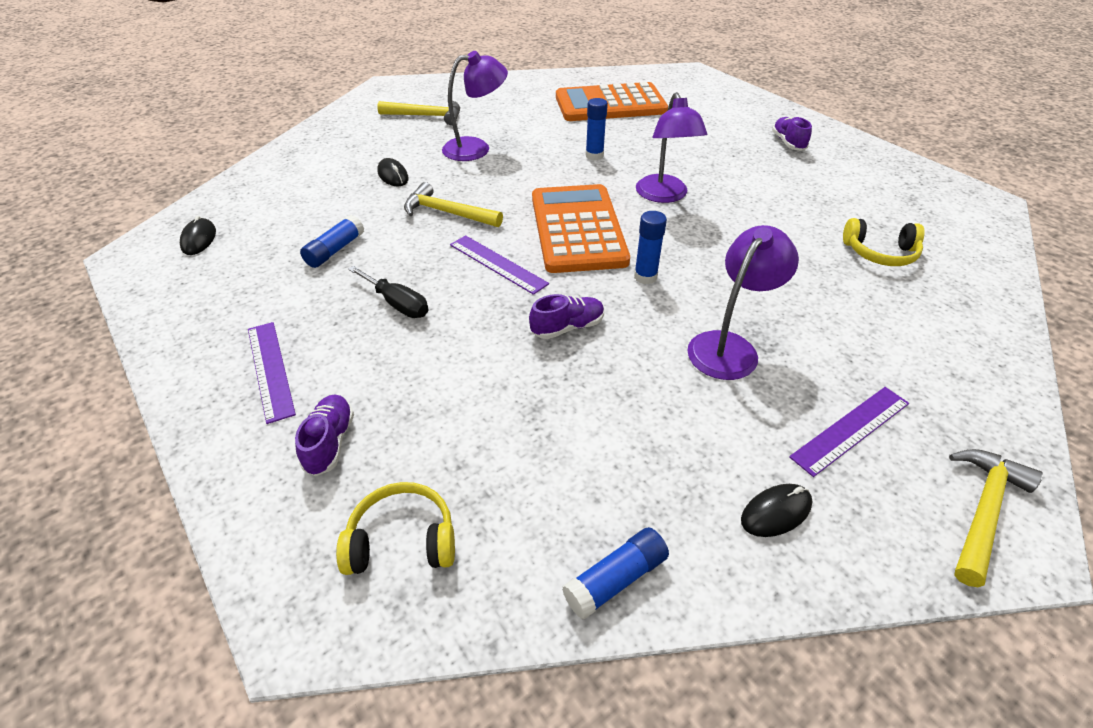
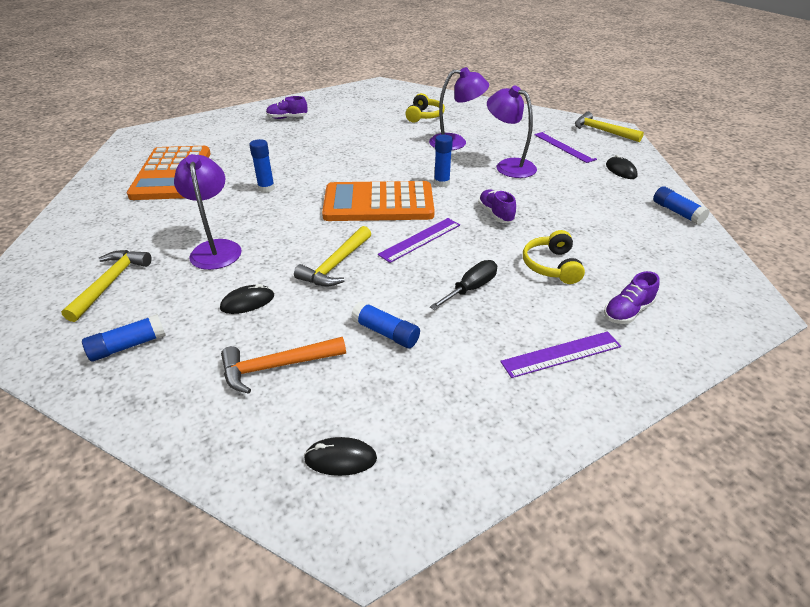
camera: 85 degrees left, 5 degrees down
purple shoe [295,395,354,476] -> purple shoe turned 45 degrees counterclockwise [604,271,660,324]
yellow headphones [336,482,455,575] -> yellow headphones moved to [523,230,585,284]
purple lamp [636,92,707,203] -> purple lamp moved to [429,67,489,150]
none -> blue glue stick [82,314,166,361]
none -> orange hammer [221,337,346,394]

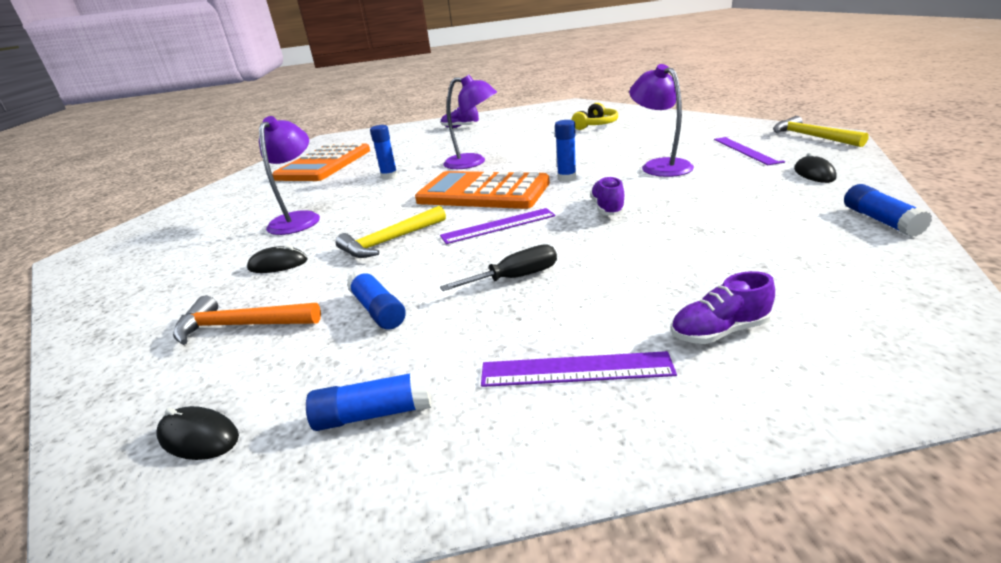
camera: 25 degrees right, 10 degrees down
yellow hammer [61,250,152,322] -> none
blue glue stick [82,314,166,361] -> blue glue stick moved to [306,370,431,431]
purple lamp [429,67,489,150] -> purple lamp moved to [443,75,497,169]
yellow headphones [523,230,585,284] -> none

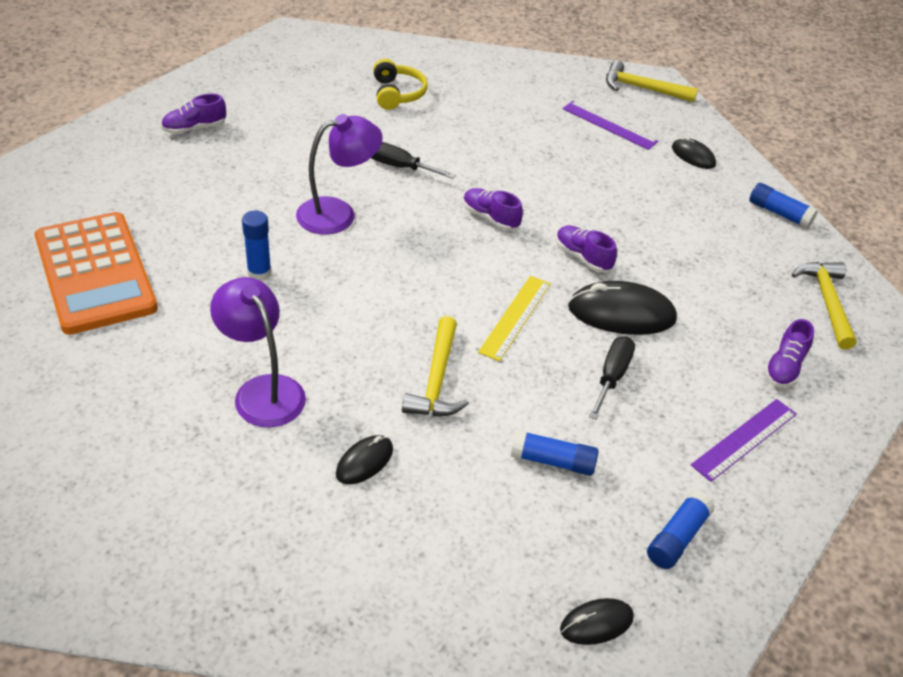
camera: 50 degrees left, 15 degrees up
orange hammer [173,296,321,345] -> none
orange calculator [415,171,550,209] -> none
purple ruler [440,208,555,244] -> yellow ruler [478,276,551,362]
blue glue stick [555,120,576,182] -> purple shoe [463,188,523,231]
purple lamp [629,64,694,177] -> none
none -> black screwdriver [372,142,456,179]
none -> black mouse [568,281,677,335]
none -> yellow hammer [792,262,857,349]

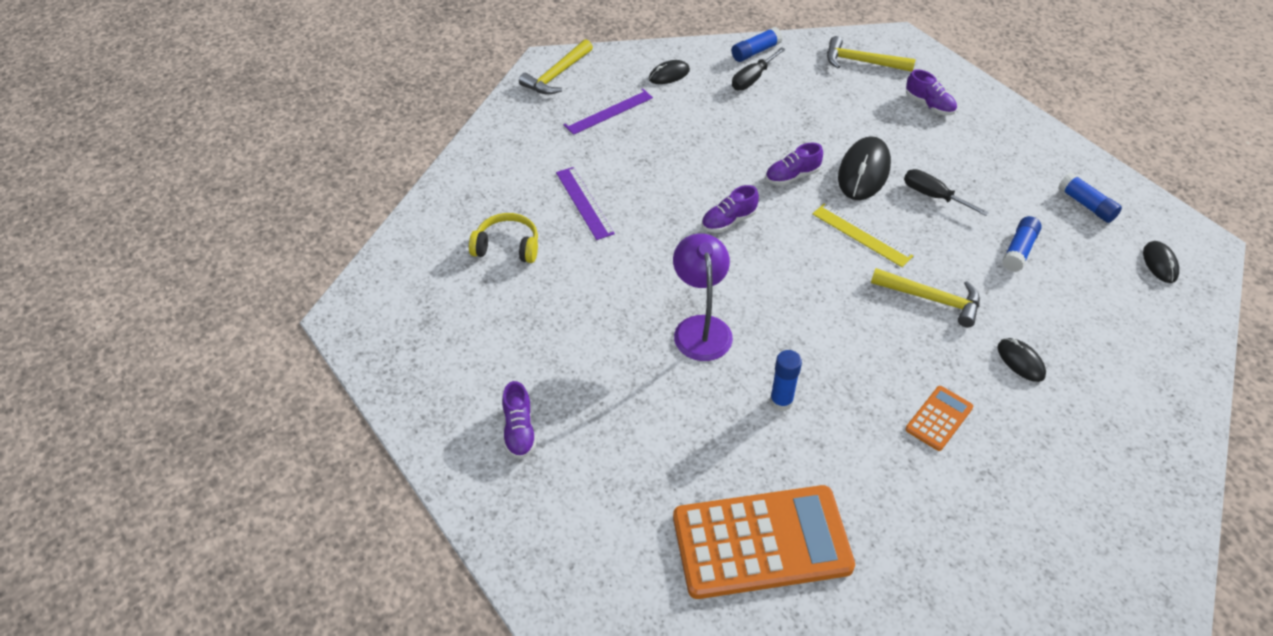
camera: 70 degrees left, 5 degrees up
purple lamp [210,277,306,428] -> orange calculator [905,386,973,451]
black screwdriver [372,142,456,179] -> black screwdriver moved to [732,47,786,90]
purple ruler [691,399,797,482] -> purple ruler moved to [556,167,615,240]

